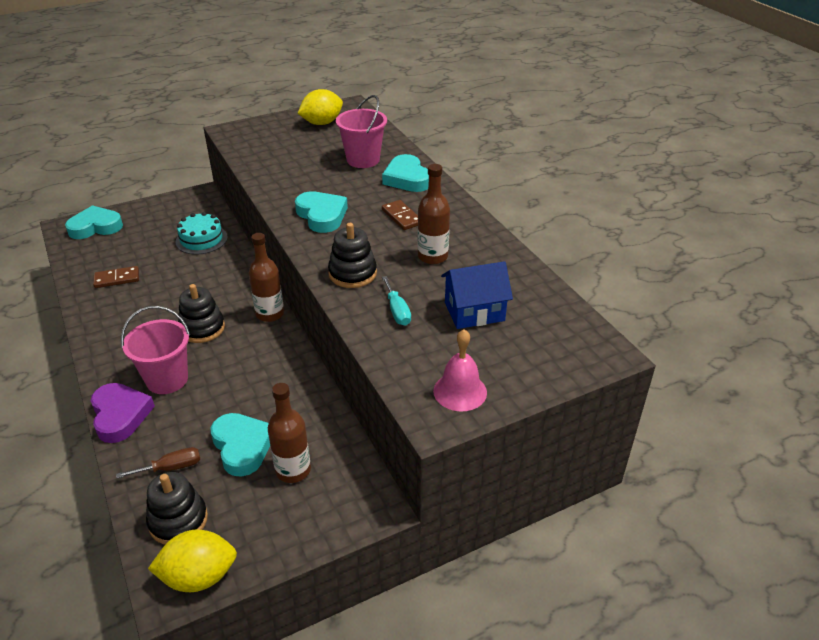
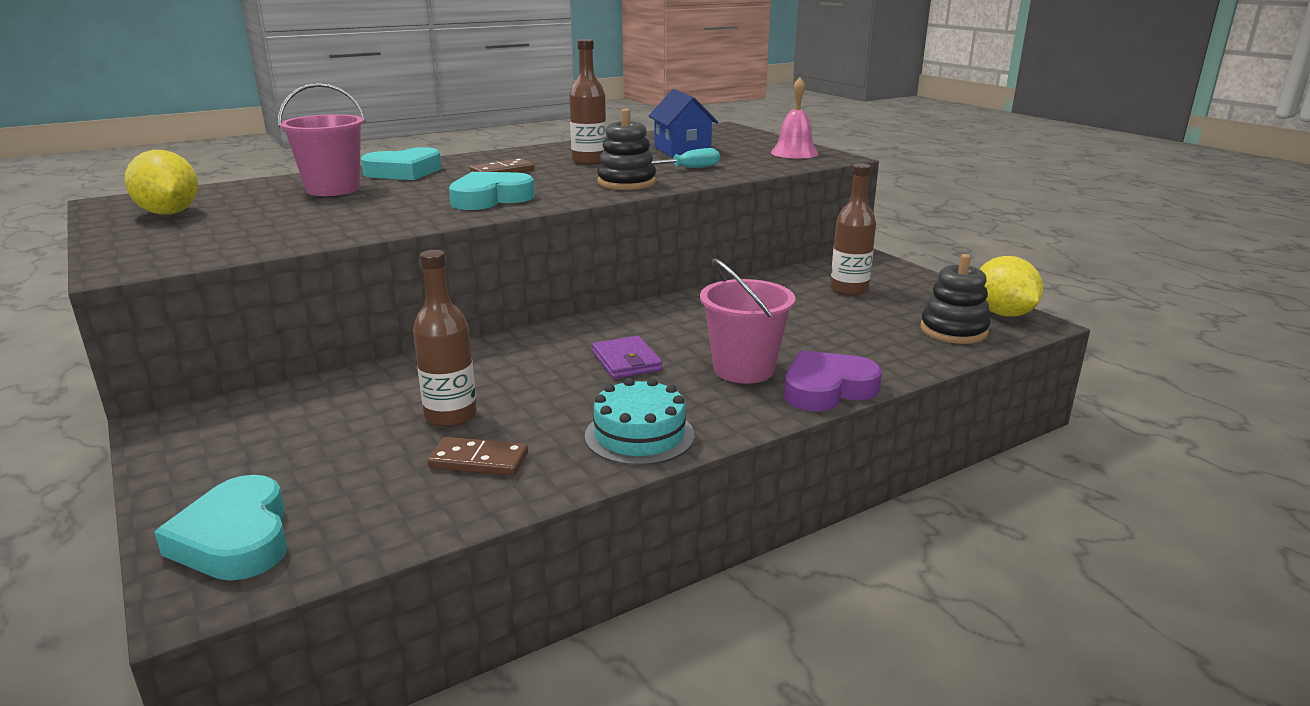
camera: 95 degrees left, 15 degrees down
brown domino [93,266,139,288] -> brown domino turned 60 degrees counterclockwise [427,437,528,476]
brown screwdriver [116,447,200,478] -> none
turquoise cake [175,212,228,255] -> turquoise cake moved to [585,378,695,465]
black stacking toy [178,284,225,343] -> purple wallet [592,336,662,379]
turquoise heart [210,413,270,477] -> none
brown bottle [249,233,284,322] -> brown bottle moved to [413,250,477,427]

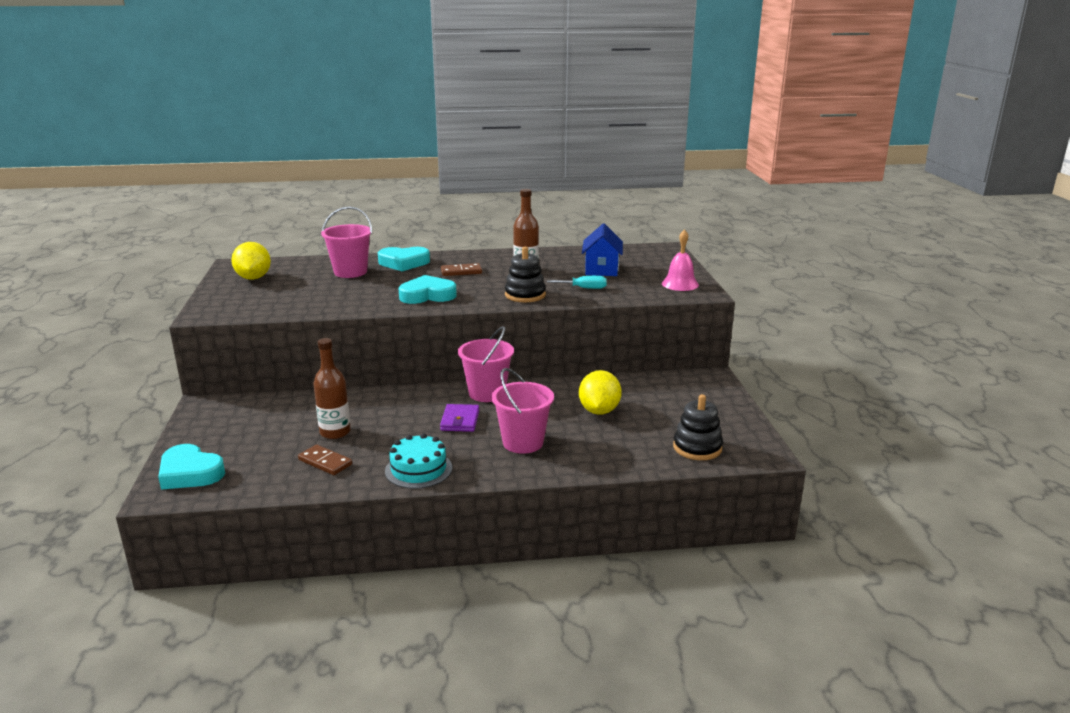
camera: 25 degrees right, 0 degrees up
turquoise heart [154,475,287,581] -> turquoise heart turned 60 degrees counterclockwise [158,444,225,490]
purple heart [784,350,882,412] -> none
brown bottle [830,164,876,296] -> none
yellow lemon [980,256,1043,317] -> yellow lemon moved to [579,370,622,415]
none -> pink bucket [458,326,514,402]

